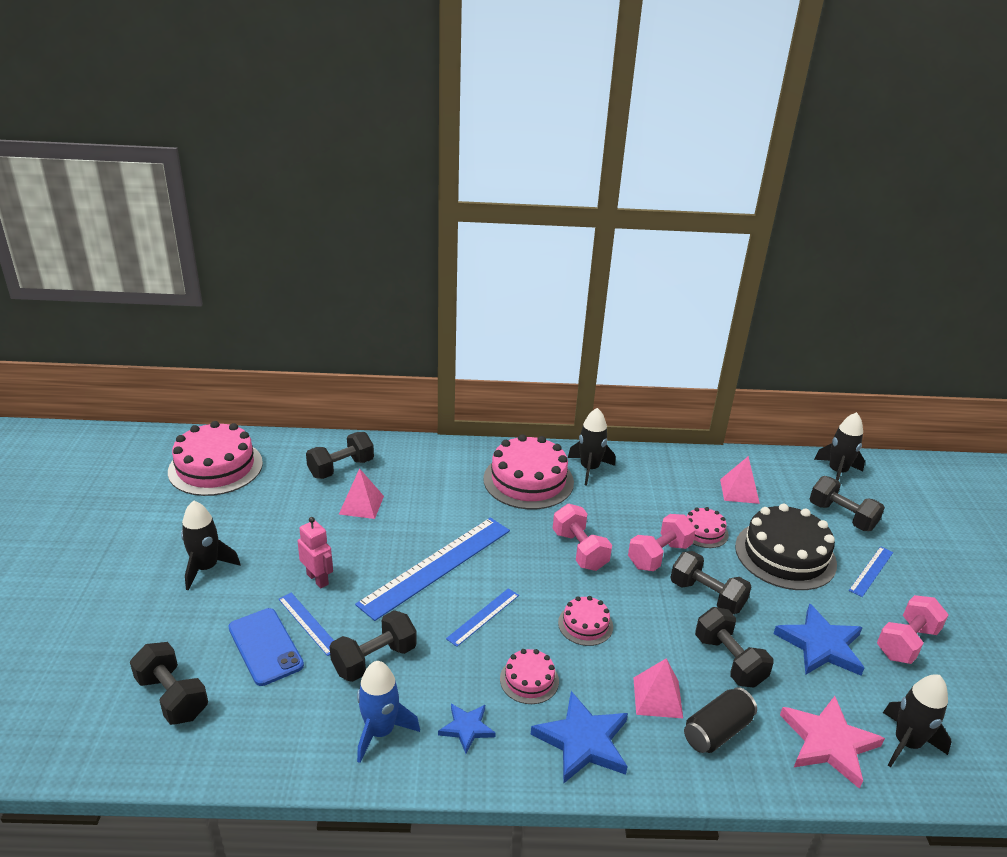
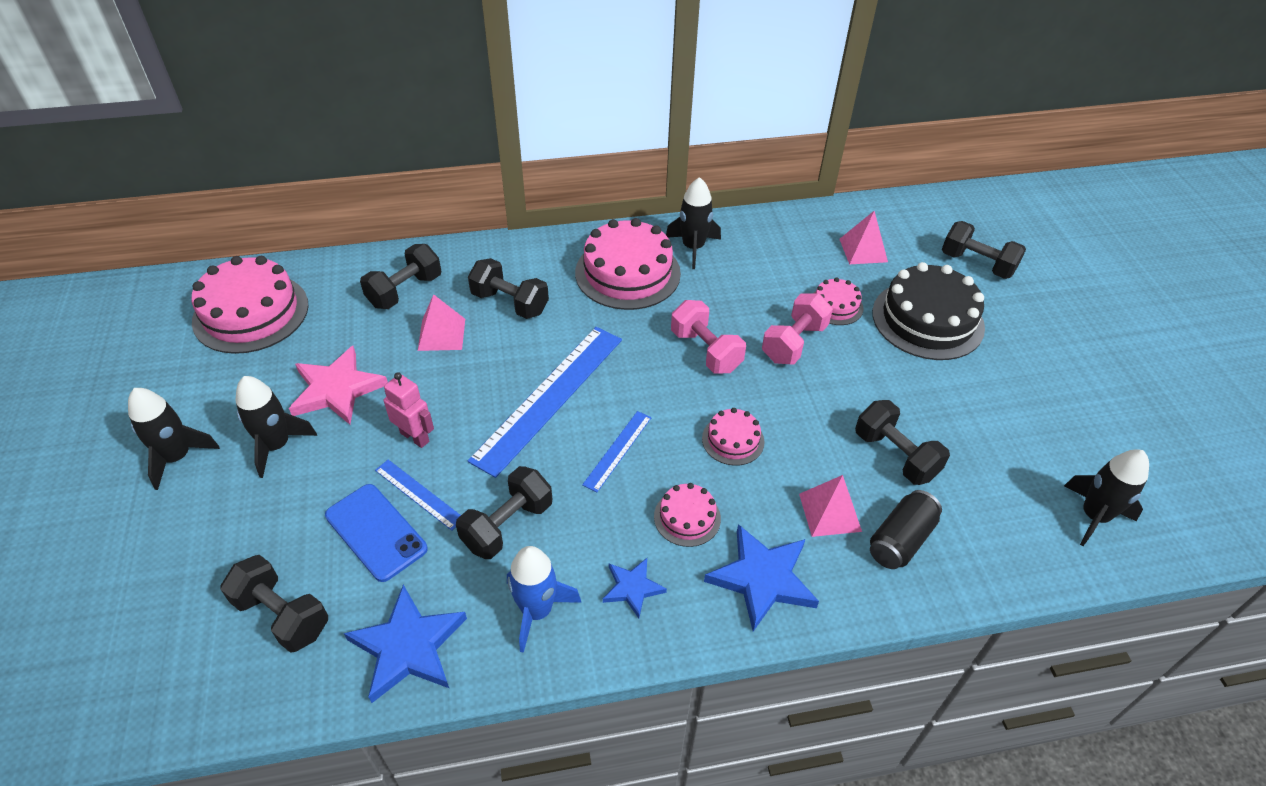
camera: 10 degrees left, 15 degrees up
black dumbbell [670,551,752,614] -> black dumbbell moved to [468,258,549,319]
blue star [773,603,864,676] -> blue star moved to [344,585,467,703]
pink star [780,696,885,789] -> pink star moved to [289,346,388,425]
black rocket [814,412,865,481] -> black rocket moved to [128,388,220,490]
blue ruler [849,546,893,597] -> none
pink dumbbell [877,595,949,664] -> none

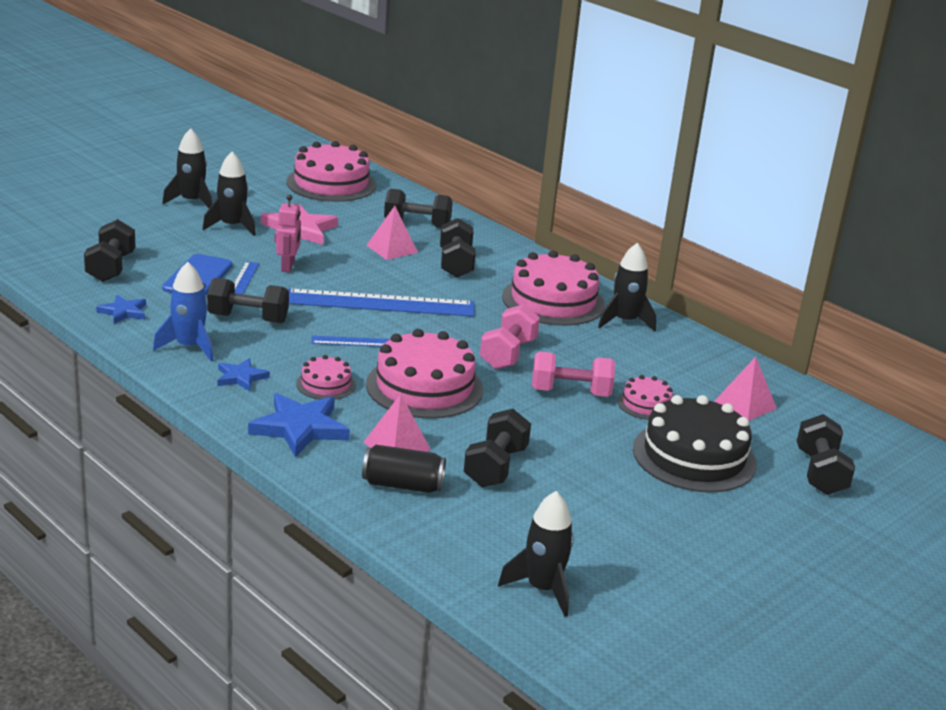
camera: 55 degrees right, 20 degrees down
blue star [344,585,467,703] -> blue star [96,295,146,324], size x0.57
pink cake [702,408,765,466] -> pink cake [366,329,483,419], size x2.00

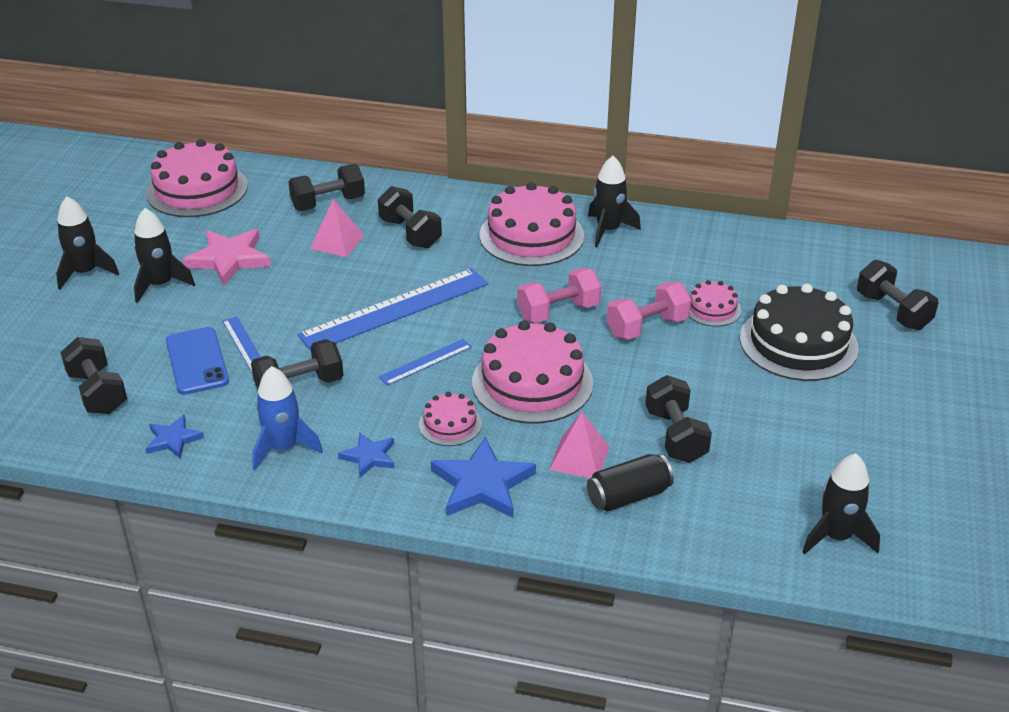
camera: 30 degrees left, 10 degrees up
pink robot [276,195,301,273] -> none
pink dumbbell [480,304,540,369] -> pink dumbbell turned 75 degrees clockwise [517,268,601,323]
pink pyramid [715,357,777,421] -> none

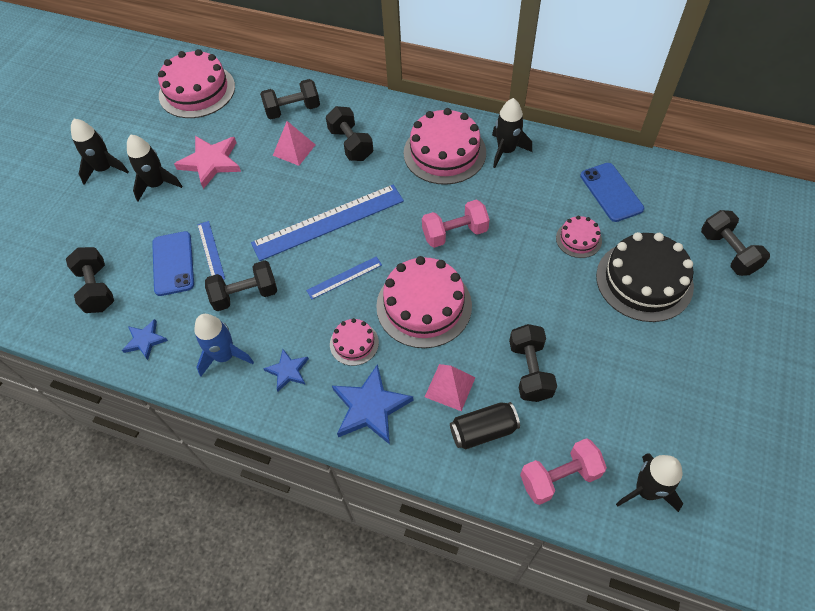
camera: 10 degrees right, 20 degrees up
pink dumbbell [607,282,691,340] -> pink dumbbell moved to [520,438,607,505]
none -> blue phone [580,163,644,222]

